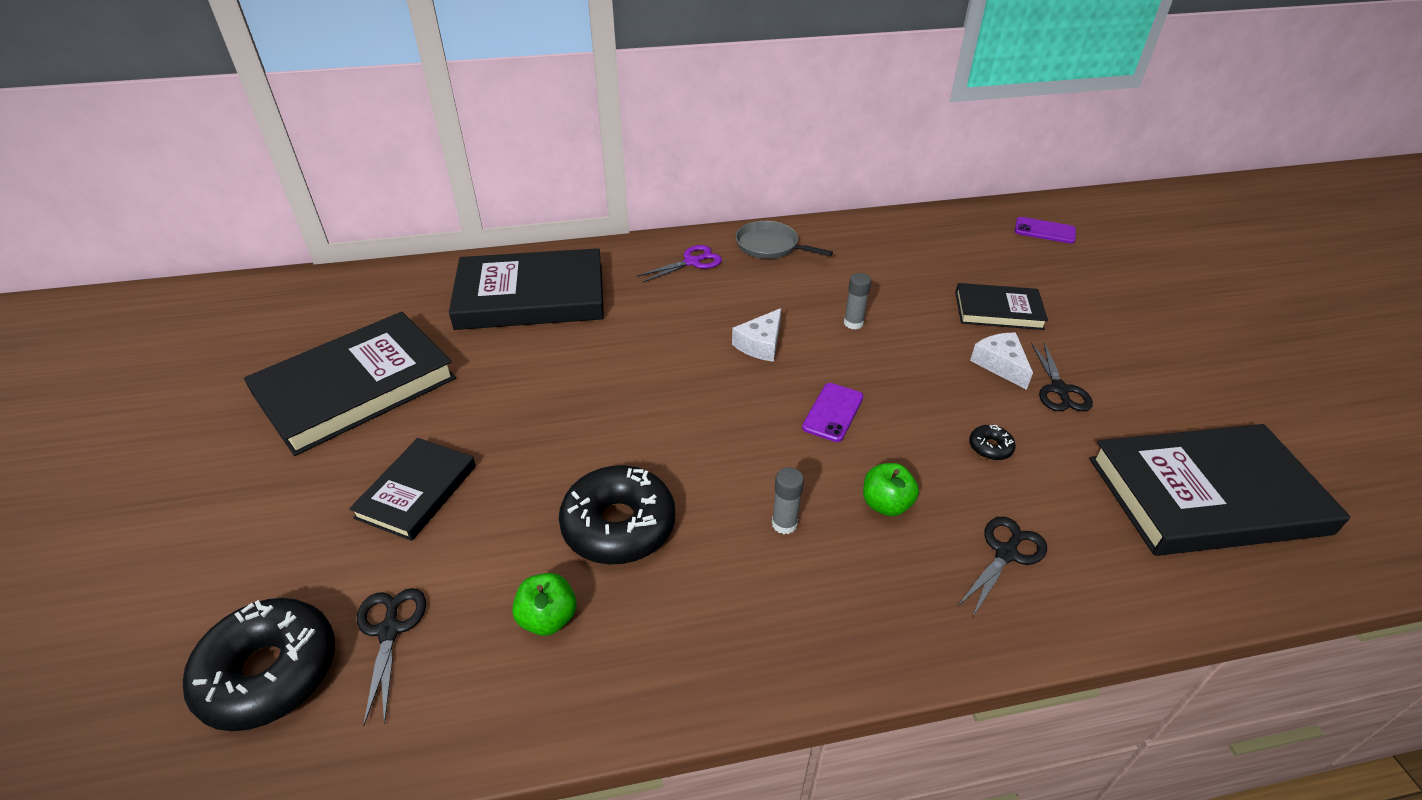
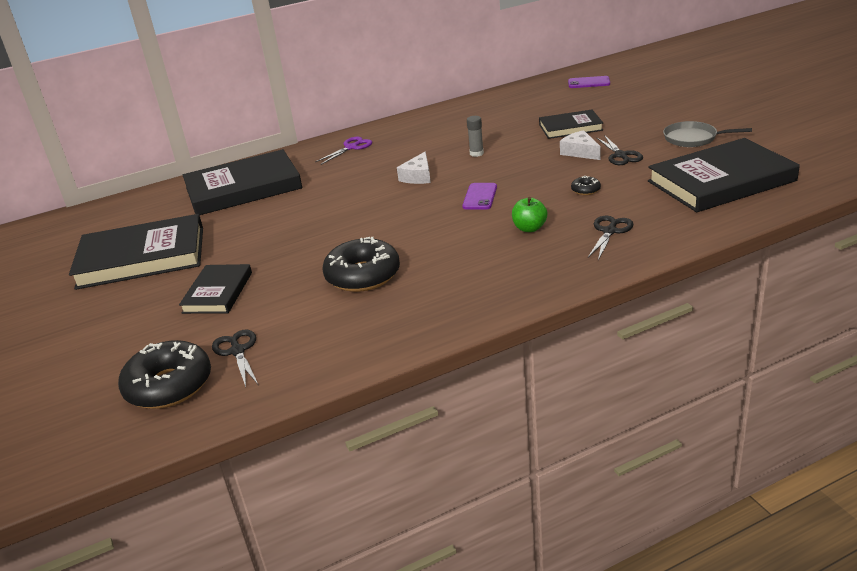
camera: 10 degrees left, 10 degrees down
black book [244,312,456,456] -> black book turned 45 degrees clockwise [69,214,203,290]
green apple [512,573,577,636] -> none
grey pan [736,221,833,259] -> grey pan moved to [663,121,752,147]
grey glue stick [772,467,804,534] -> none

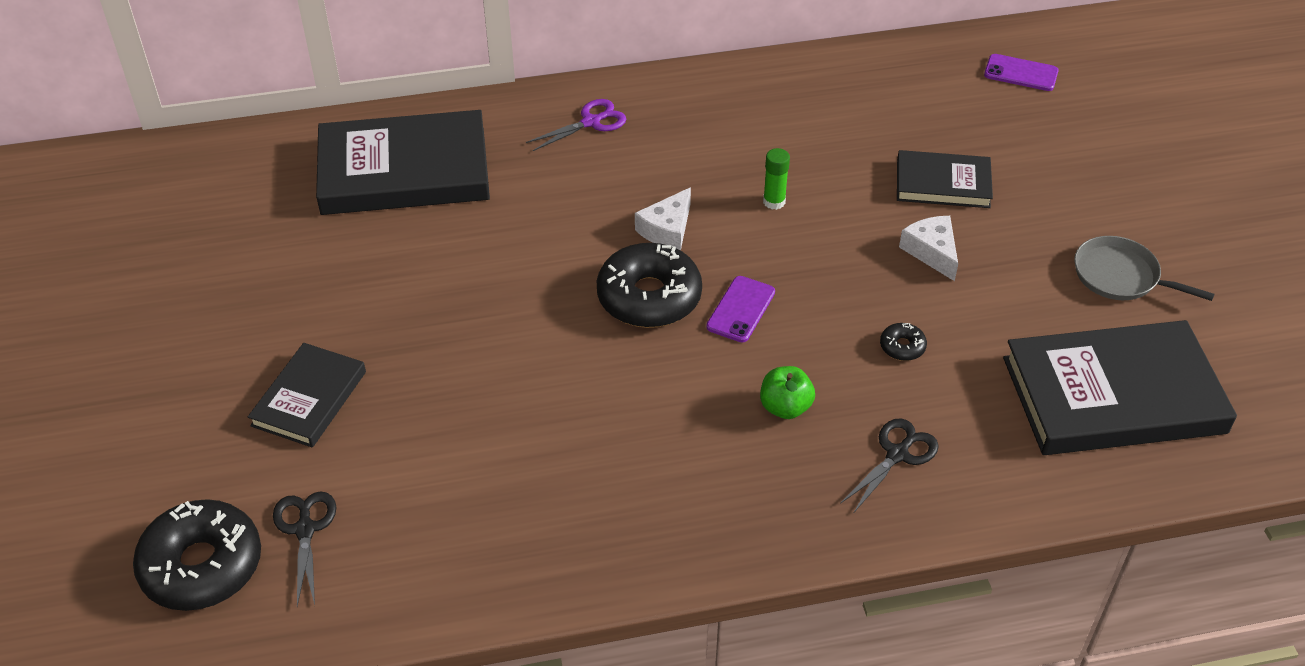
camera: 10 degrees right, 15 degrees up
black book [69,214,203,290] -> none
black donut [323,237,400,292] -> black donut moved to [597,243,702,328]
grey glue stick [467,116,484,157] -> green glue stick [763,148,790,210]
black scissors [597,135,643,165] -> none

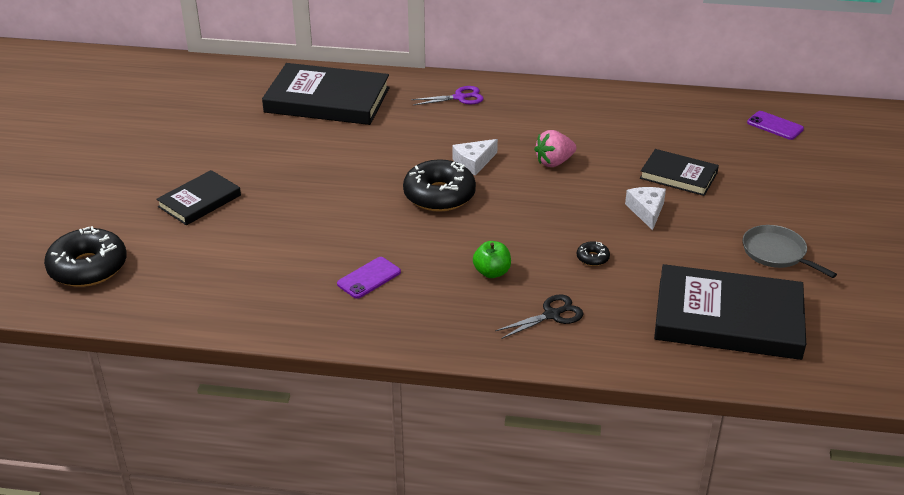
camera: 20 degrees right, 10 degrees down
black scissors [273,491,336,606] -> none
purple phone [706,276,775,342] -> purple phone moved to [337,257,401,299]
green glue stick [763,148,790,210] -> pink strawberry [534,130,576,167]

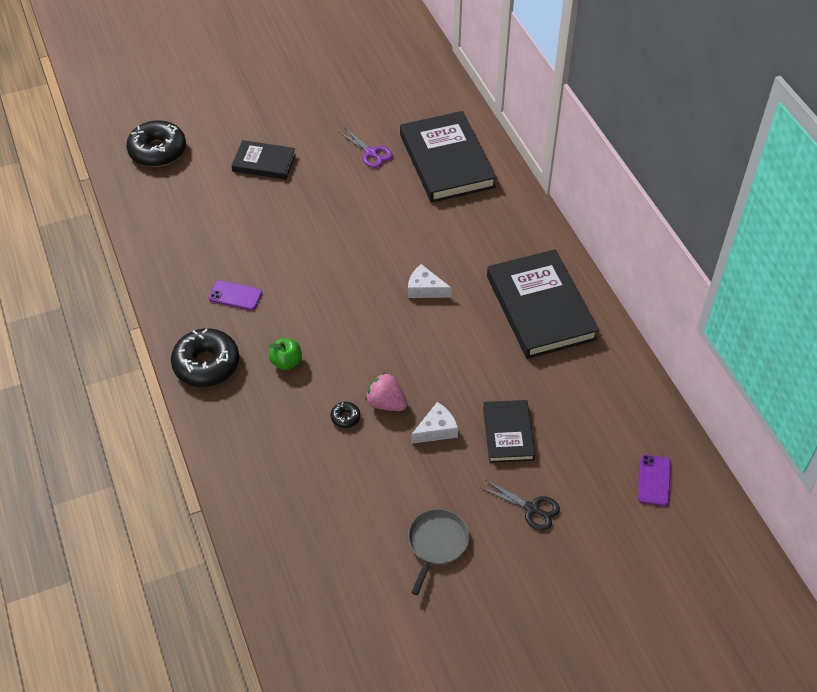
camera: 60 degrees right, 15 degrees up
black donut [403,159,476,212] -> black donut moved to [171,328,239,387]
purple scissors [411,86,484,105] -> purple scissors moved to [339,128,393,168]
black scissors [495,294,584,339] -> black scissors moved to [480,480,560,531]
pink strawberry [534,130,576,167] -> pink strawberry moved to [365,372,408,411]
black book [654,264,806,360] -> black book moved to [487,249,599,359]

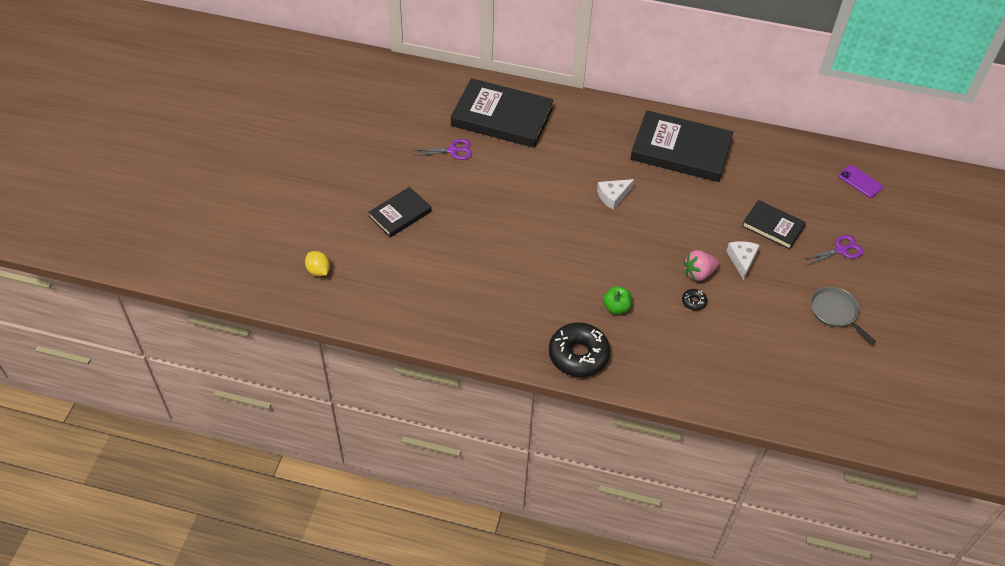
camera: 55 degrees left, 0 degrees up
black donut [126,120,186,167] -> yellow lemon [305,251,330,276]
purple phone [208,280,262,310] -> none
black scissors [480,480,560,531] -> purple scissors [804,235,863,265]

